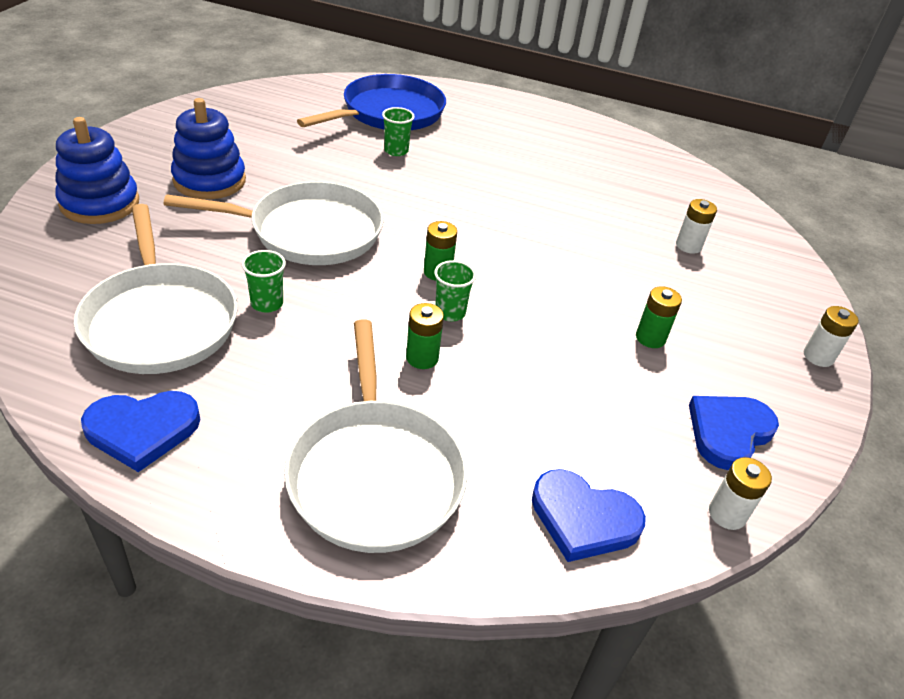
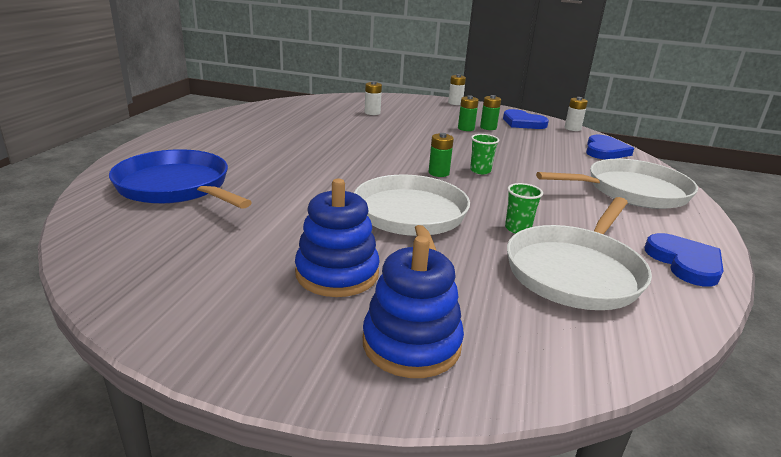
camera: 90 degrees left, 15 degrees down
white pan [74,204,238,374] -> white pan turned 150 degrees clockwise [507,197,652,310]
green cup [382,107,415,156] -> none
green battery [406,303,444,369] -> green battery moved to [480,95,501,130]

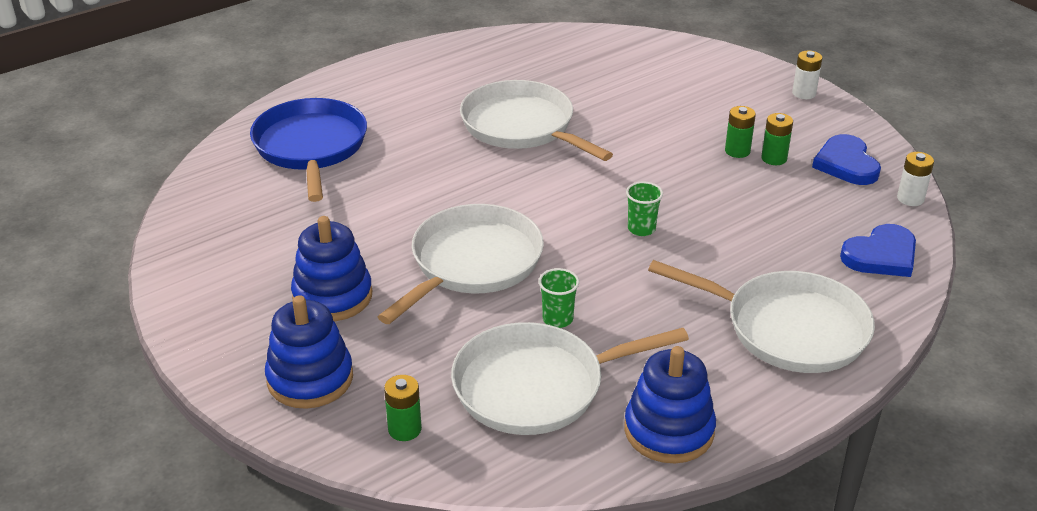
camera: 40 degrees right, 10 degrees up
white battery [365,81,382,115] -> none
green battery [429,133,454,177] -> green battery moved to [384,375,422,441]
blue heart [644,233,723,287] -> blue stacking toy [624,346,716,464]
none -> white pan [460,80,613,161]

